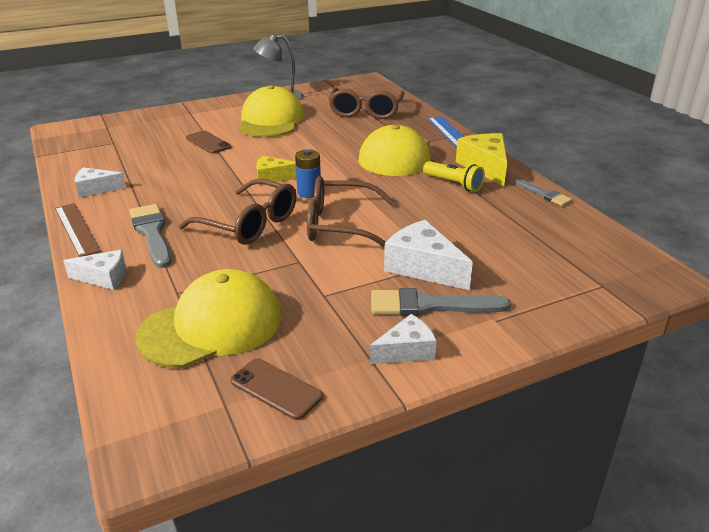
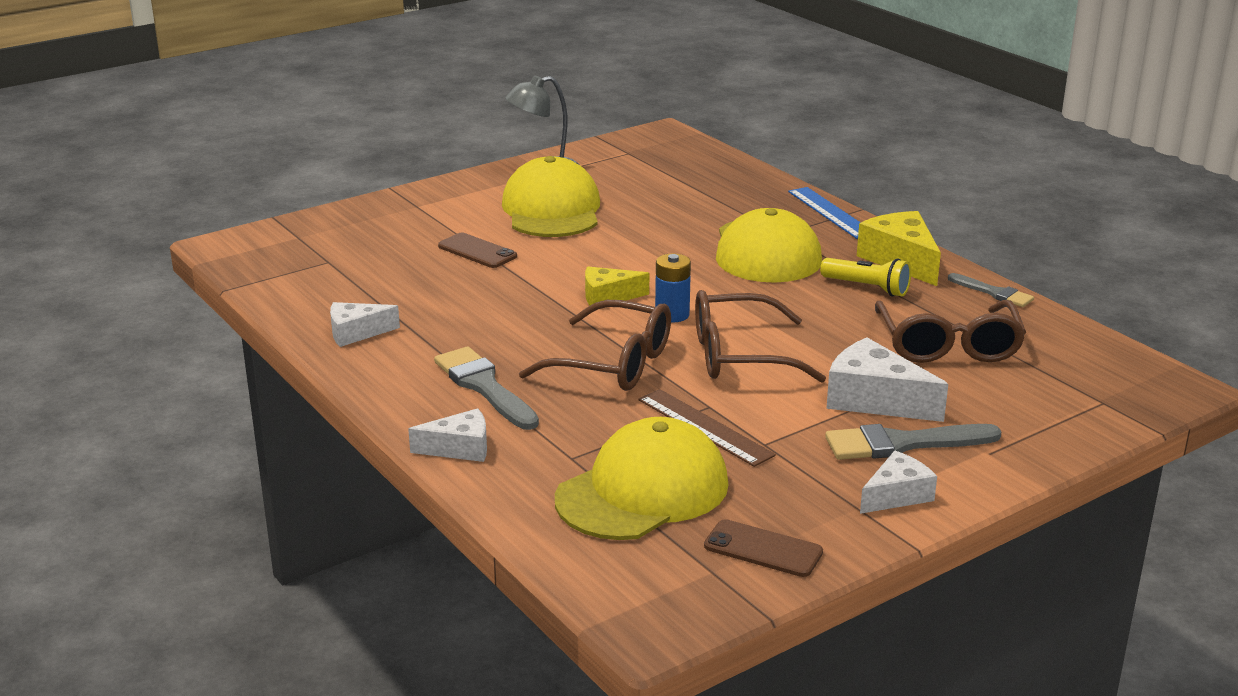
camera: 10 degrees left, 5 degrees down
brown ruler [55,203,101,257] -> brown ruler moved to [638,389,776,467]
brown glasses [328,87,404,119] -> brown glasses moved to [875,300,1026,363]

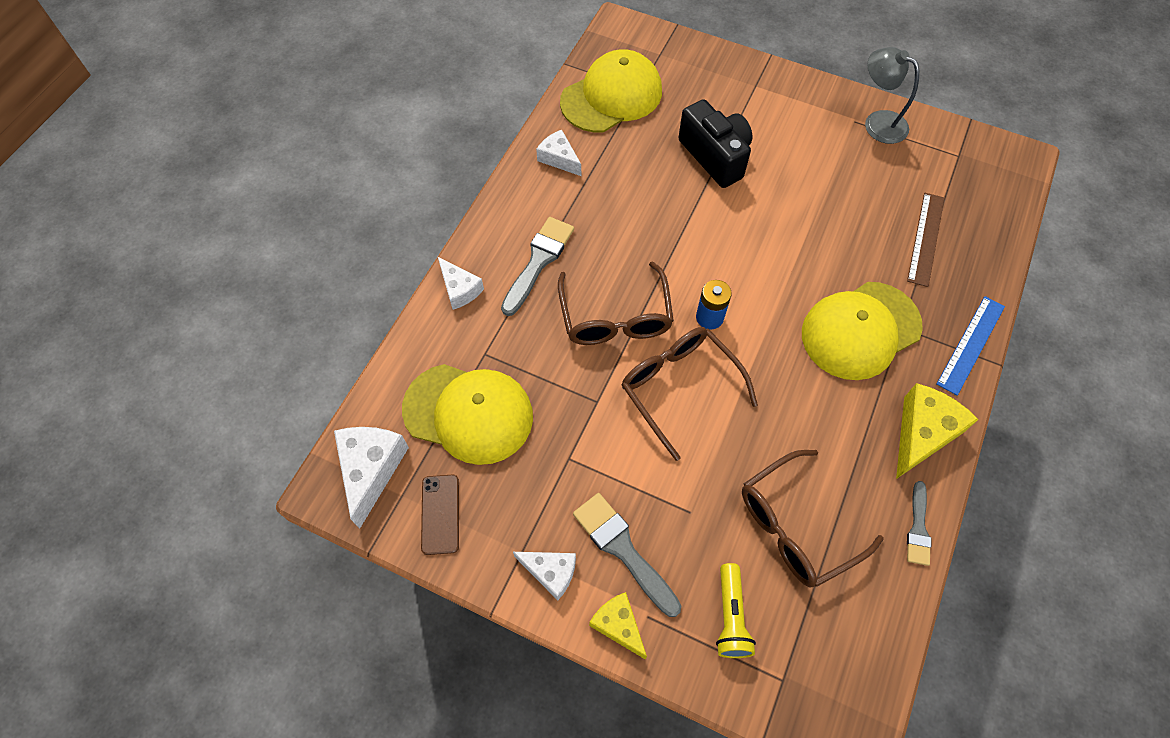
camera: 60 degrees right, 35 degrees up
brown phone [438,233,517,268] -> black camera [678,99,753,188]
yellow cap [502,156,600,237] -> yellow cap moved to [560,49,662,132]
yellow cheese [585,267,649,305] -> yellow cheese moved to [589,592,647,660]
brown ruler [638,389,776,467] -> brown ruler moved to [907,193,944,287]
yellow flashlight [820,258,911,297] -> yellow flashlight moved to [716,563,756,658]
white cheese [826,338,948,422] -> white cheese moved to [334,427,409,529]

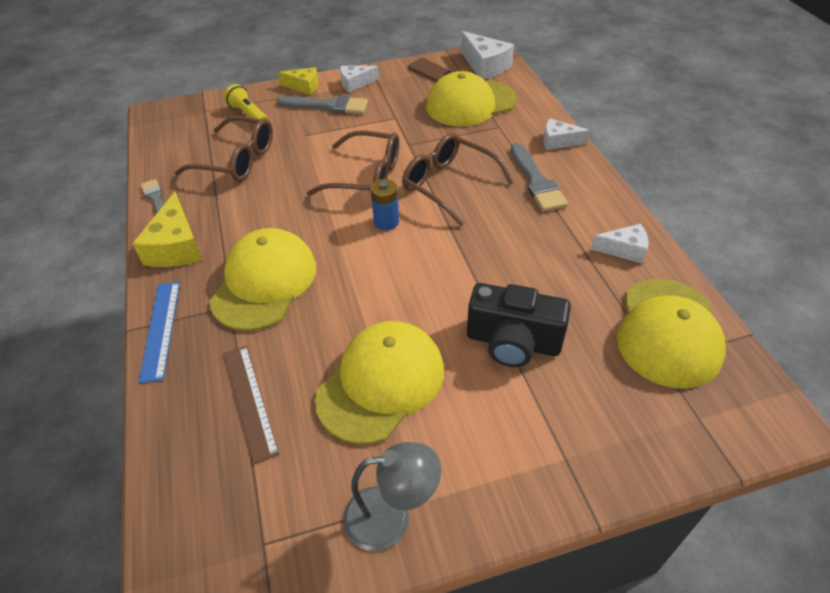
camera: 140 degrees right, 15 degrees down
brown glasses [742,450,884,587] -> brown glasses turned 90 degrees clockwise [175,116,273,181]
none -> yellow cap [315,321,444,444]

